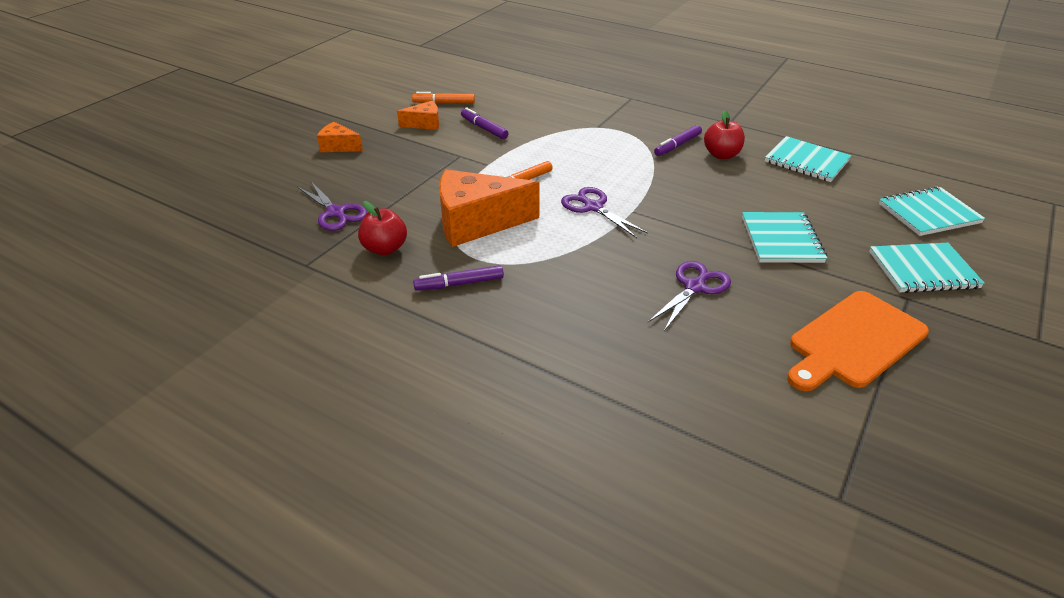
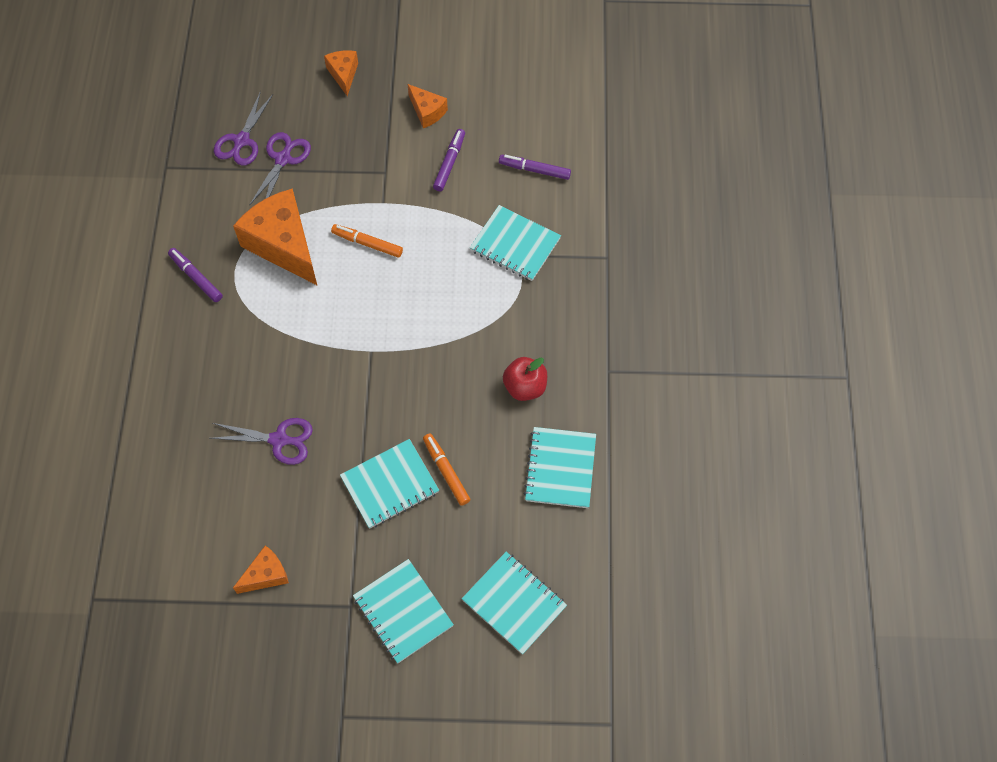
camera: 60 degrees right, 25 degrees up
red apple [358,201,407,255] -> none
orange marker [412,92,475,103] -> orange marker moved to [423,433,470,506]
purple scissors [561,187,648,238] -> purple scissors moved to [249,132,311,206]
purple marker [654,125,702,156] -> purple marker moved to [499,155,571,180]
orange cutting board [787,291,929,391] -> orange cheese [233,545,289,594]
none -> turquoise notebook [470,205,561,281]

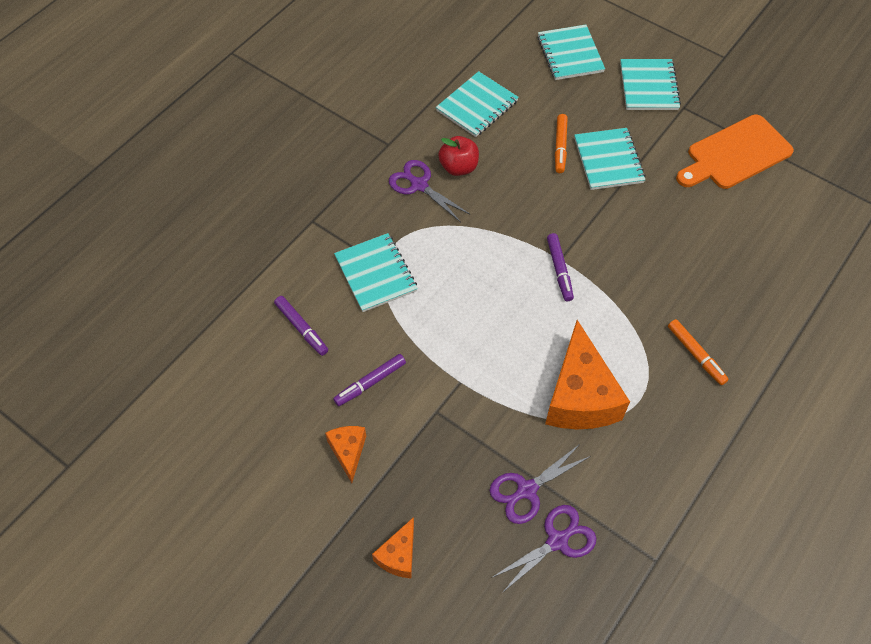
camera: 145 degrees left, 5 degrees down
purple marker [168,248,223,302] -> purple marker moved to [547,233,574,301]
purple scissors [210,418,313,465] -> purple scissors moved to [389,160,471,222]
orange cheese [233,545,289,594] -> orange cutting board [676,114,794,189]
orange marker [331,224,403,257] -> orange marker moved to [668,319,729,385]
turquoise notebook [340,439,439,529] -> turquoise notebook turned 75 degrees clockwise [574,128,646,190]

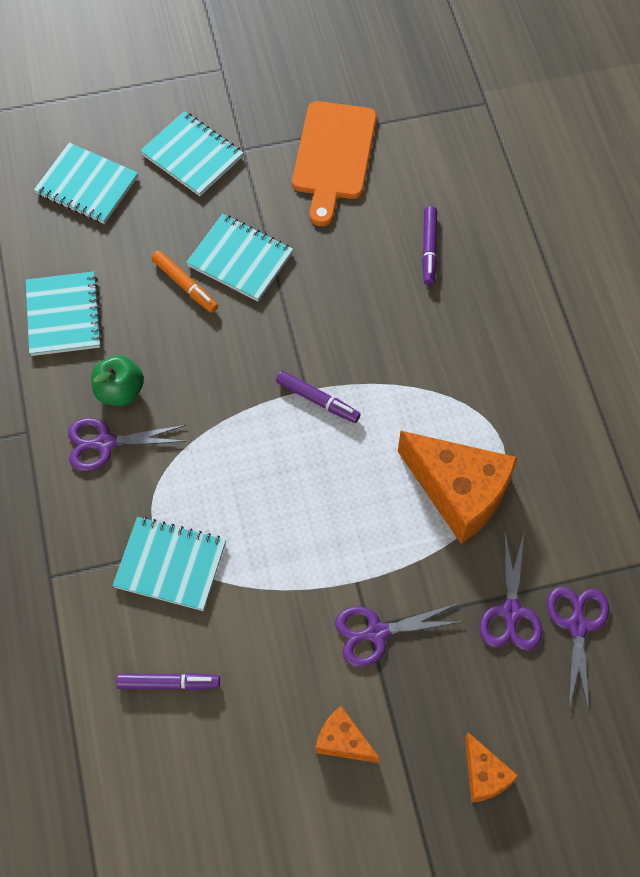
camera: 50 degrees left, 5 degrees up
purple marker [333,354,406,406] -> purple marker moved to [422,206,437,285]
red apple [438,136,479,176] -> green apple [91,355,144,406]
orange marker [668,319,729,385] -> none
none -> purple scissors [335,603,464,667]

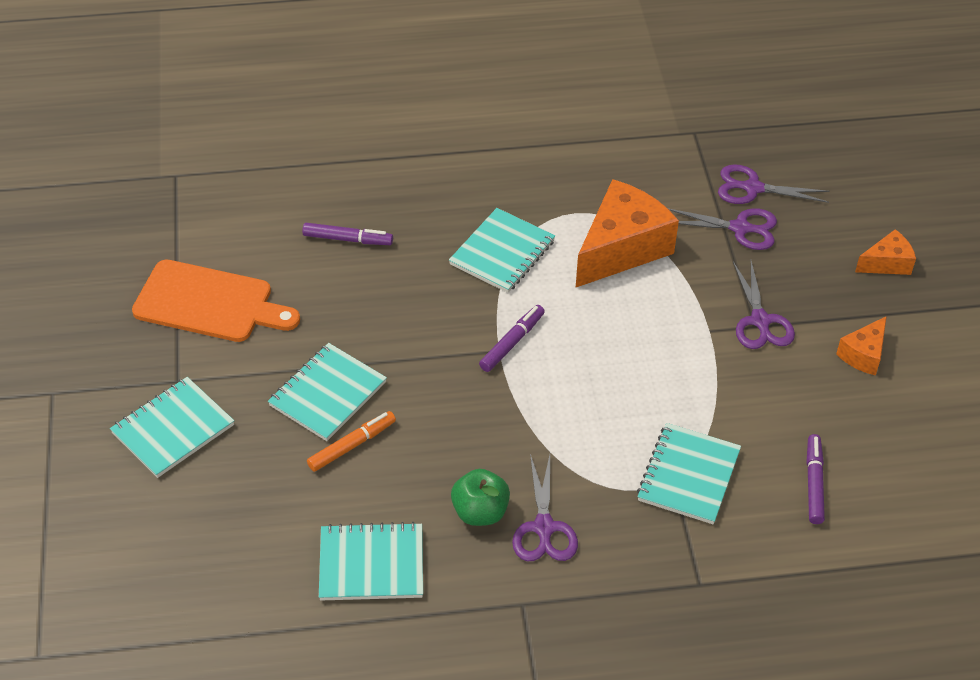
camera: 85 degrees left, 15 degrees down
turquoise notebook [34,143,138,224] -> turquoise notebook moved to [449,208,555,293]

